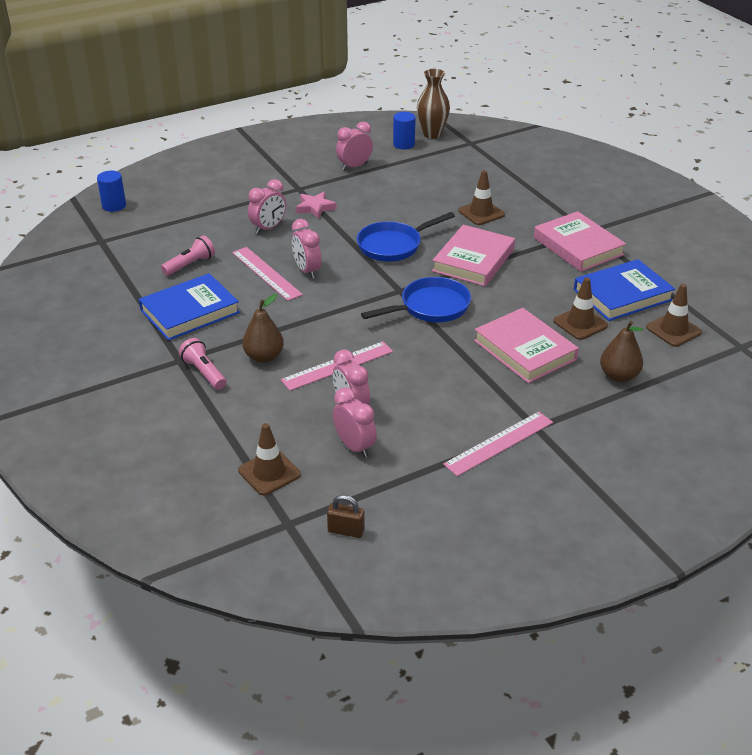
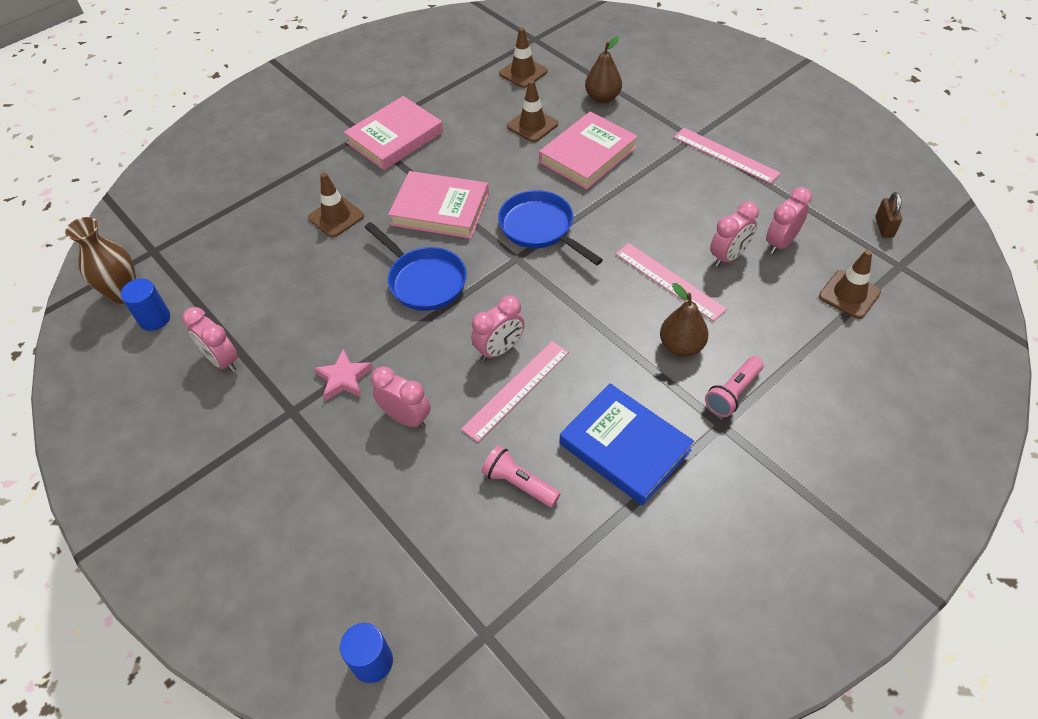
camera: 100 degrees left, 15 degrees up
blue book [574,259,675,321] -> none

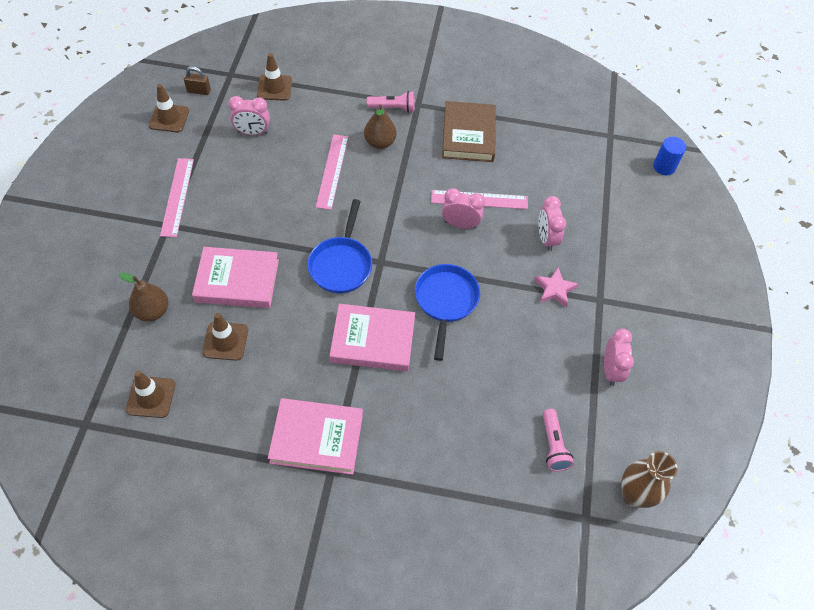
camera: 135 degrees left, 5 degrees up
blue cylinder [121,278,170,331] -> none
brown traffic cone [308,173,364,238] -> brown traffic cone moved to [149,84,189,132]
pink book [388,171,489,239] -> pink book turned 60 degrees counterclockwise [329,304,415,371]
pink flashlight [482,445,561,507] -> pink flashlight moved to [543,409,574,471]
blue book [560,383,694,505] -> brown book [442,101,496,162]
pink clock [710,201,759,267] -> none
brown padlock [875,192,902,238] -> brown padlock turned 45 degrees clockwise [184,66,211,95]

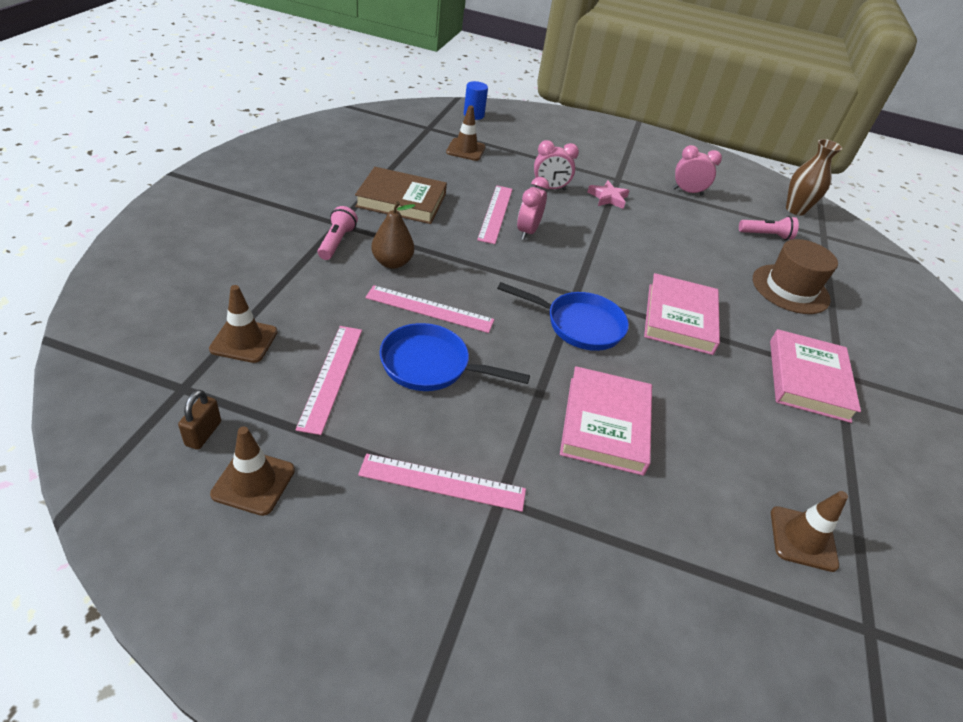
camera: 85 degrees left, 15 degrees down
brown pear [119,273,169,321] -> none
brown traffic cone [202,313,248,361] -> brown traffic cone moved to [446,105,485,161]
pink clock [228,96,270,135] -> pink ruler [295,326,362,435]
blue pan [415,264,480,361] -> blue pan moved to [380,323,530,391]
none -> brown hat [753,239,838,314]

